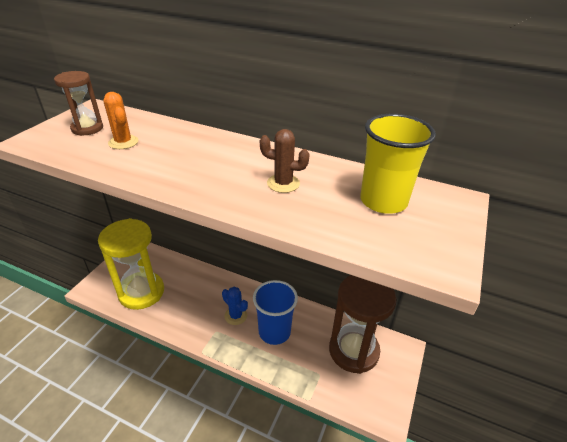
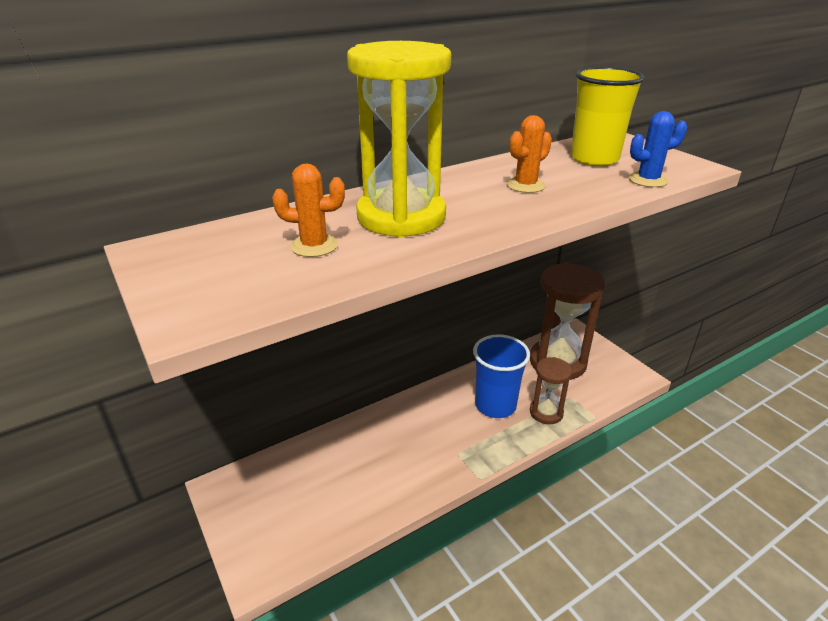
camera: 55 degrees left, 5 degrees down
brown hourglass [54,71,103,136] -> brown hourglass moved to [530,357,572,424]
yellow hourglass [98,218,164,310] -> yellow hourglass moved to [347,41,451,238]
blue cactus [222,287,248,325] -> blue cactus moved to [629,111,687,187]
brown cactus [260,129,310,193] -> orange cactus [507,115,552,193]

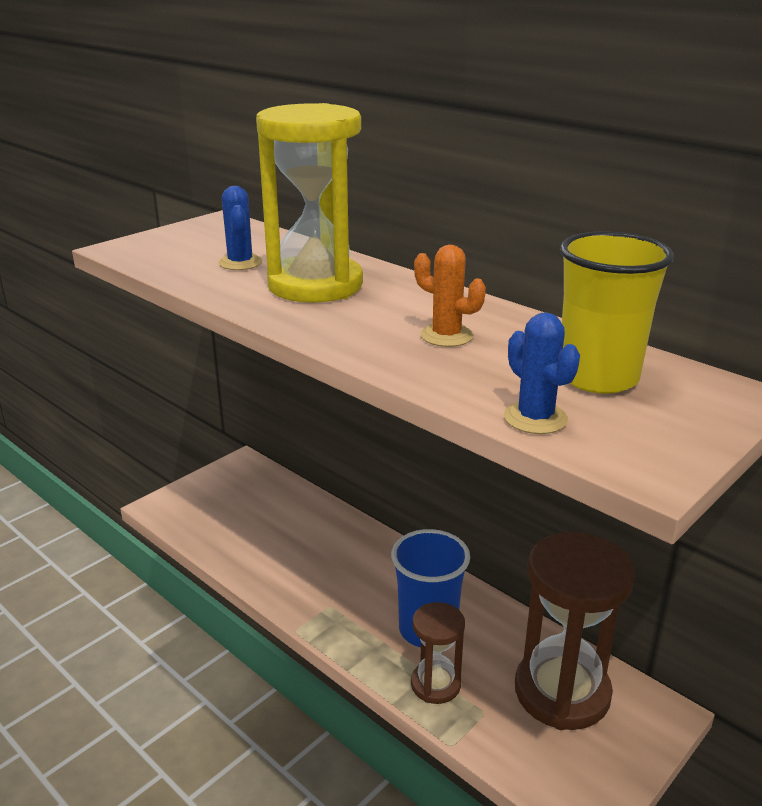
camera: 75 degrees right, 5 degrees down
orange cactus [272,163,345,257] -> blue cactus [219,186,262,270]

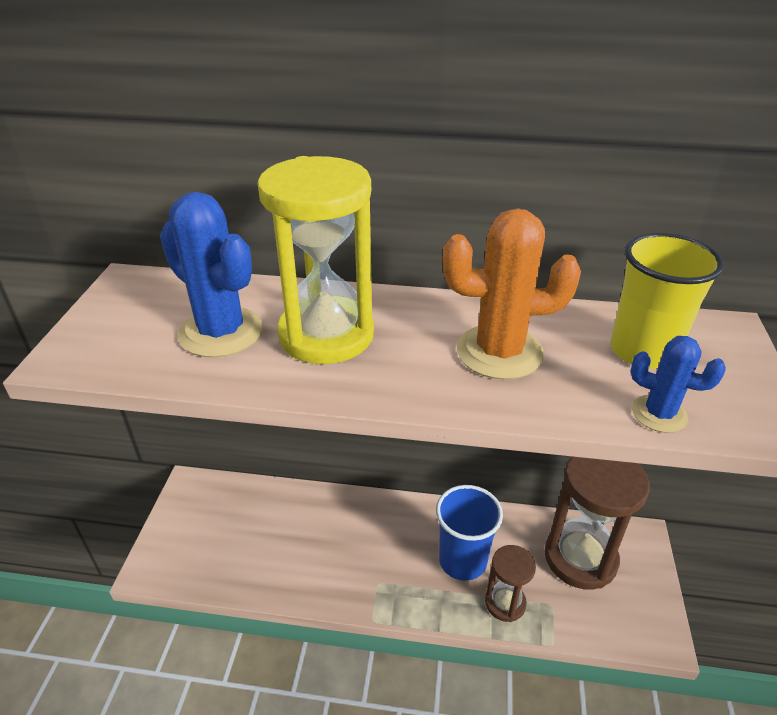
camera: 35 degrees left, 10 degrees up
blue cactus [219,186,262,270] -> blue cactus [160,192,263,358], size x1.80
orange cactus [414,245,486,347] -> orange cactus [443,208,581,380], size x1.80

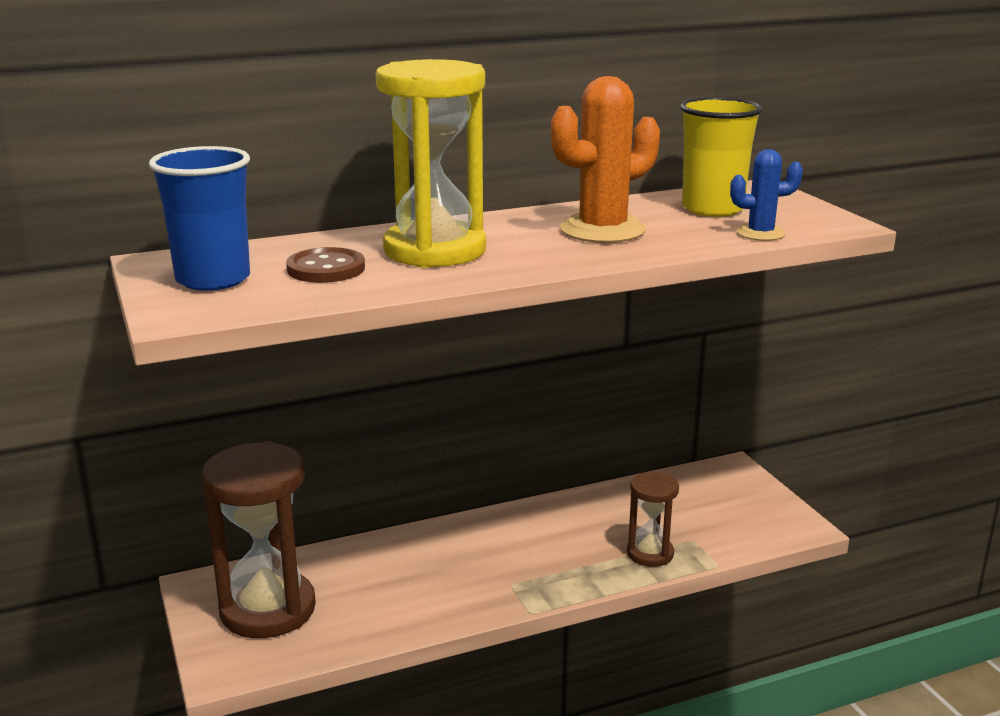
camera: 30 degrees left, 15 degrees down
blue cactus [160,192,263,358] -> brown button [286,247,365,283]
blue cup [436,485,503,581] -> blue cup moved to [149,146,250,291]
brown hourglass [545,457,650,590] -> brown hourglass moved to [202,441,316,638]

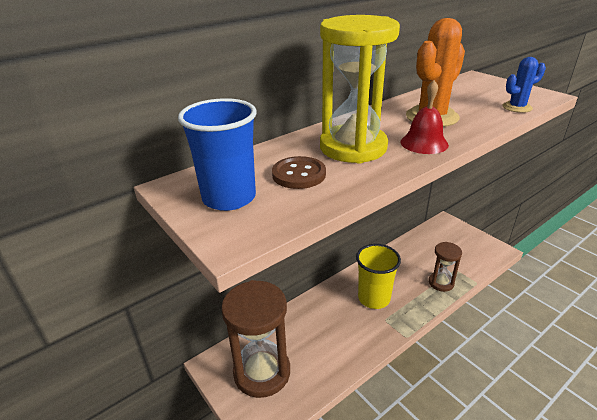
camera: 15 degrees left, 10 degrees up
yellow cup [680,97,763,217] -> yellow cup moved to [356,244,401,309]
none -> red bell [400,80,449,154]

